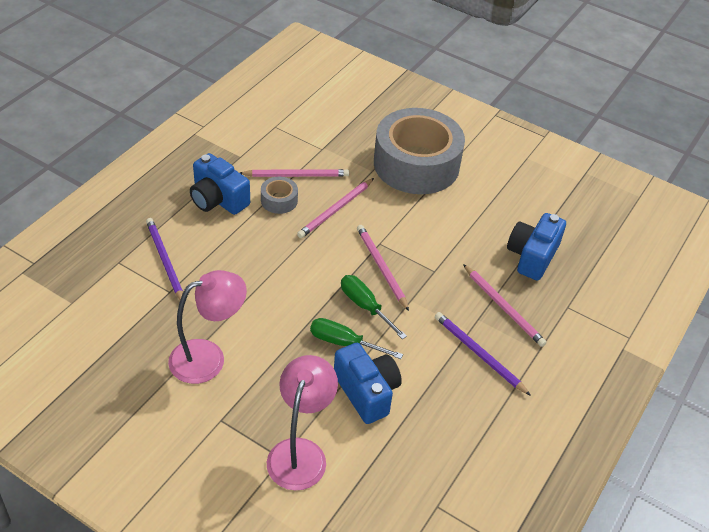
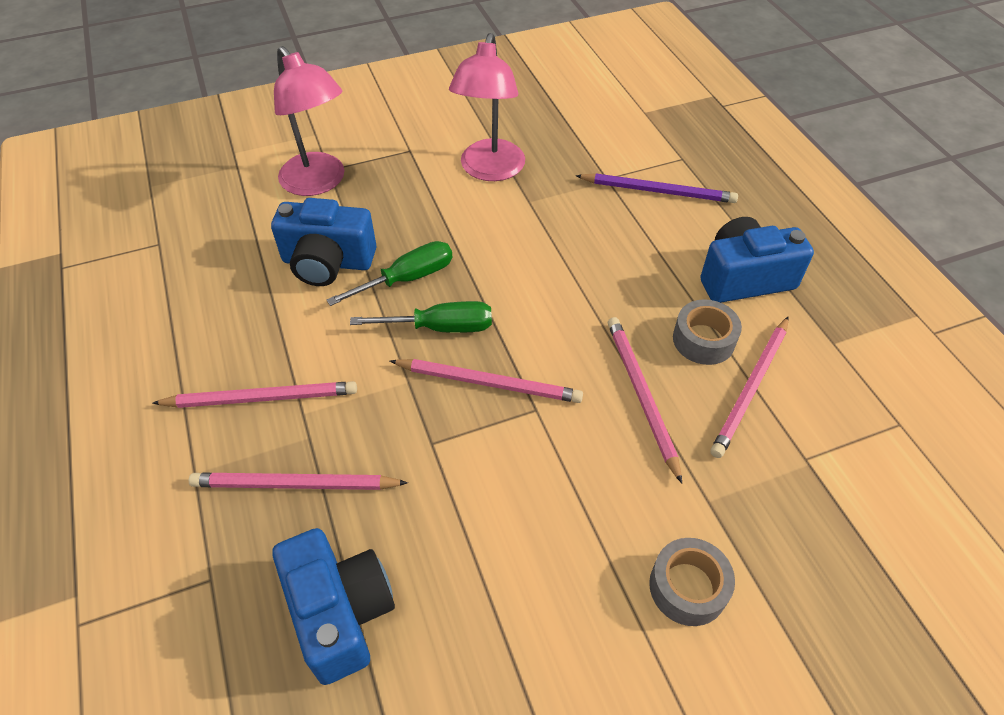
camera: 130 degrees right, 5 degrees up
grey tape [374,108,465,194] -> grey tape [649,538,735,626], size x0.40
purple pencil [435,312,531,396] -> pink pencil [152,381,357,408]

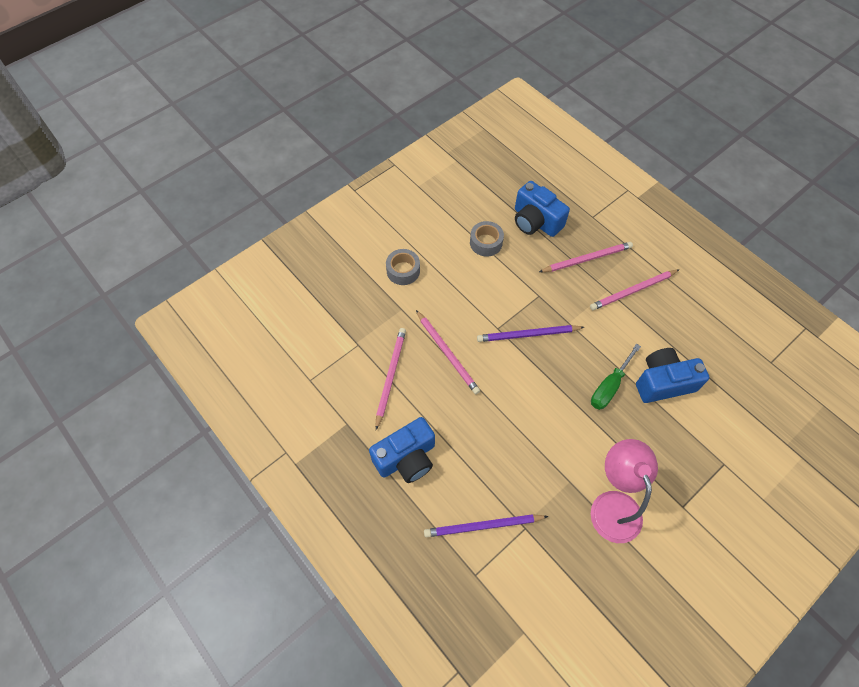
camera: 160 degrees right, 10 degrees up
pink lamp [274,46,344,196] -> none
green screwdriver [350,301,492,333] -> none
pink pencil [390,359,583,403] -> purple pencil [477,325,584,342]
grey tape [673,299,742,365] -> grey tape moved to [470,221,504,257]

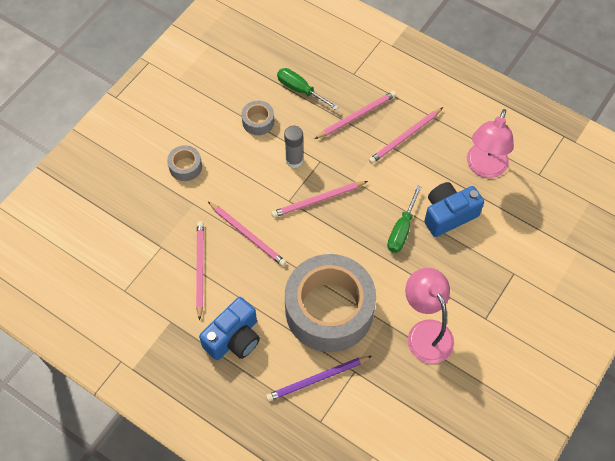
camera: 15 degrees left, 0 degrees up
purple pencil [477,325,584,342] -> pink pencil [271,181,368,218]
blue camera [515,181,570,237] -> green screwdriver [277,68,338,110]
none -> grey glue stick [284,126,303,168]
none -> grey tape [285,254,376,352]
none -> pink lamp [467,109,514,178]

